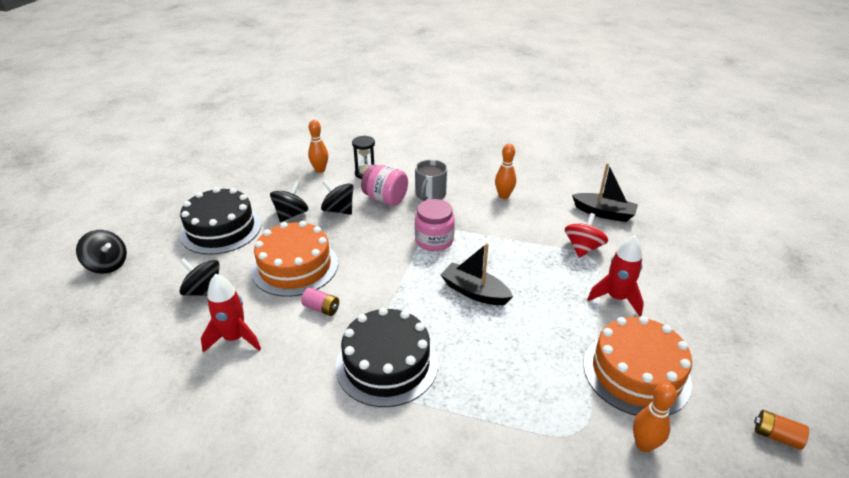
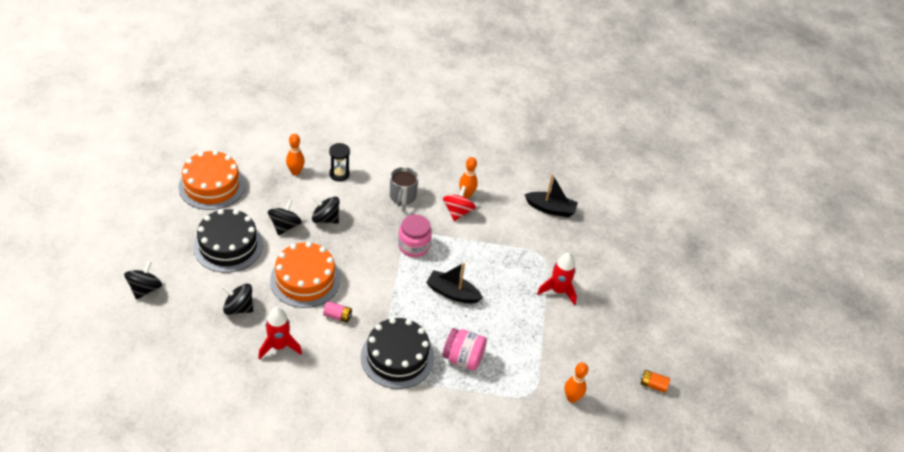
camera: 15 degrees left, 10 degrees up
black spinning top [76,230,127,274] -> black spinning top turned 90 degrees counterclockwise [124,261,162,300]
pink jar [361,164,408,206] -> pink jar moved to [442,328,487,371]
red spinning top [565,213,608,258] -> red spinning top moved to [443,186,476,221]
orange cake [583,316,692,416] -> orange cake moved to [178,150,245,210]

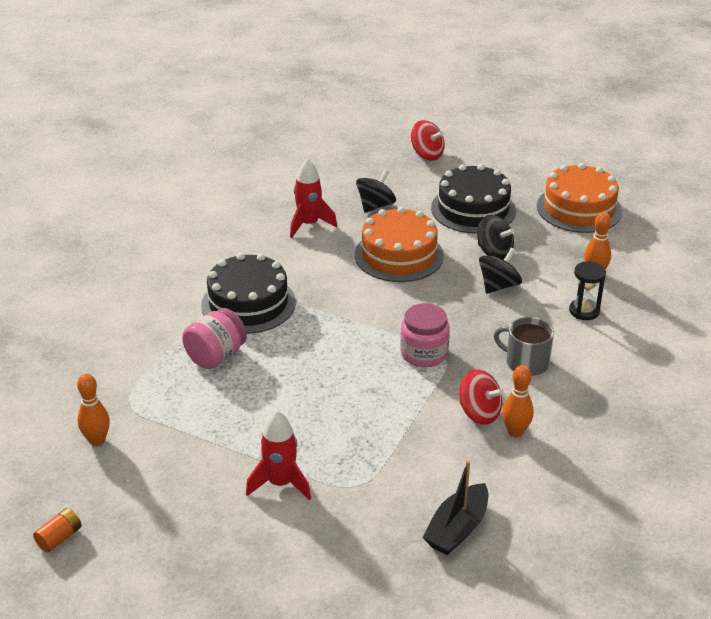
camera: 115 degrees right, 10 degrees down
black spinning top [124,261,162,300] -> red spinning top [411,120,445,161]
pink battery [323,301,352,323] -> none
black boat [426,263,483,304] -> none

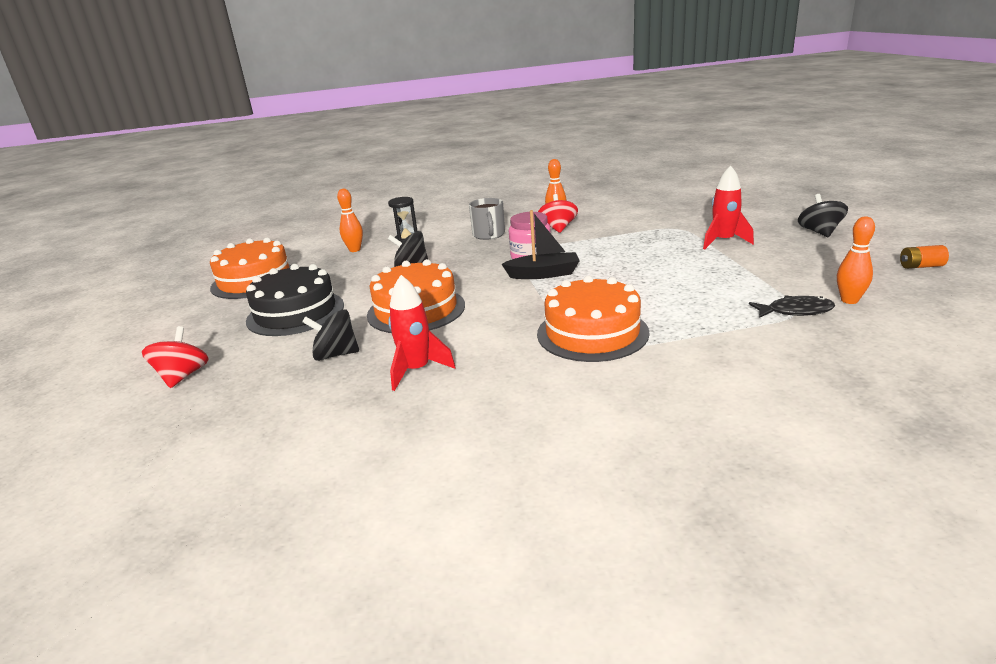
camera: 125 degrees left, 10 degrees down
pink jar [182,308,247,369] -> none
black cake [201,253,296,334] -> orange cake [537,275,650,362]
black boat [422,460,488,555] -> black boat moved to [502,210,580,279]
black spinning top [477,215,515,260] -> black spinning top moved to [798,194,848,237]
none -> black fish [749,295,835,318]

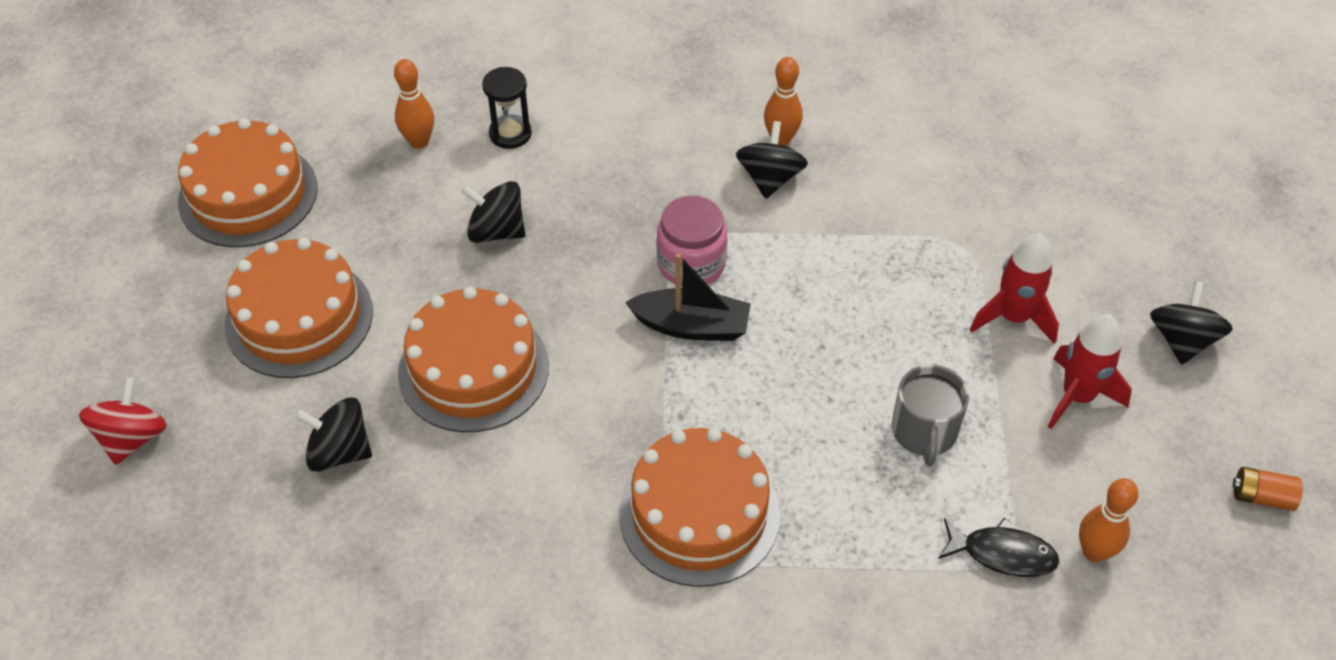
camera: 10 degrees right, 25 degrees up
black cake [246,264,344,336] -> orange cake [225,238,373,378]
red rocket [388,275,456,391] -> red rocket moved to [1048,314,1132,429]
grey mug [469,198,505,240] -> grey mug moved to [892,365,969,466]
red spinning top [538,194,578,233] -> black spinning top [736,121,808,199]

